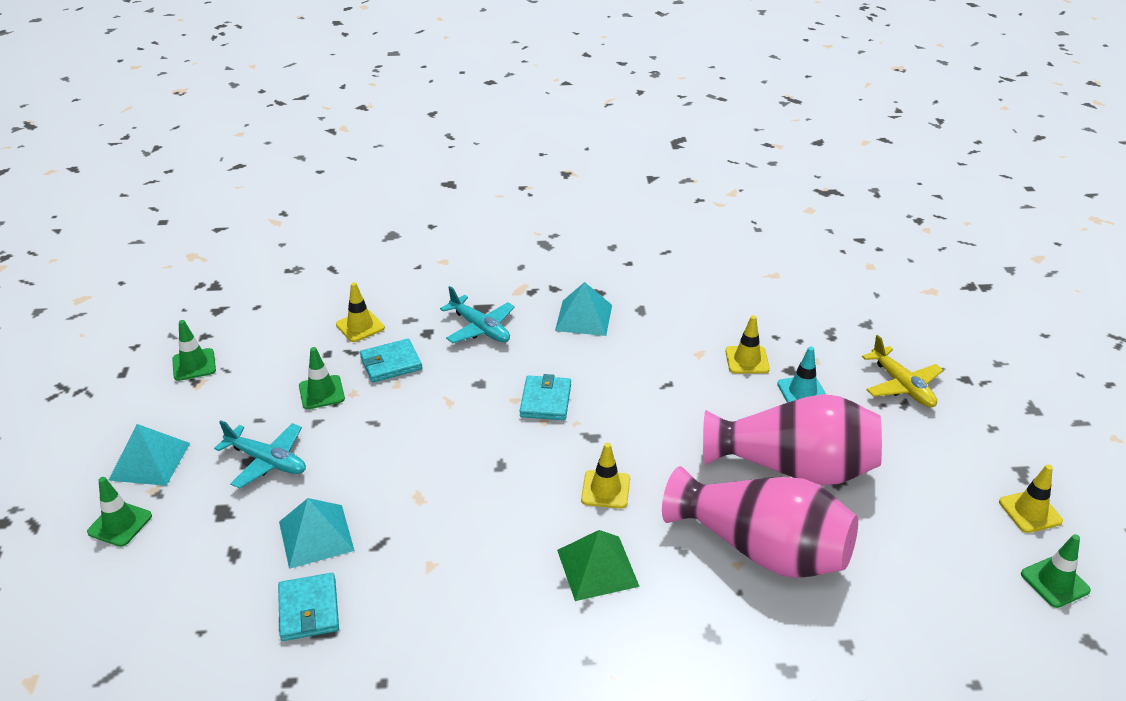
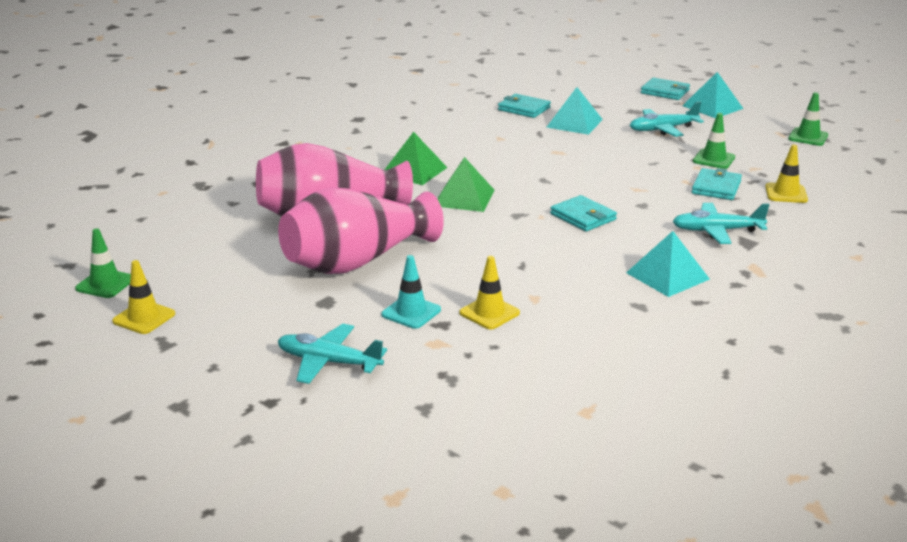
camera: 135 degrees right, 10 degrees down
green traffic cone [87,477,152,547] -> turquoise wallet [641,78,690,100]
yellow traffic cone [581,443,630,509] -> green pyramid [437,157,495,212]
yellow plane [862,335,943,408] -> turquoise plane [278,324,387,384]

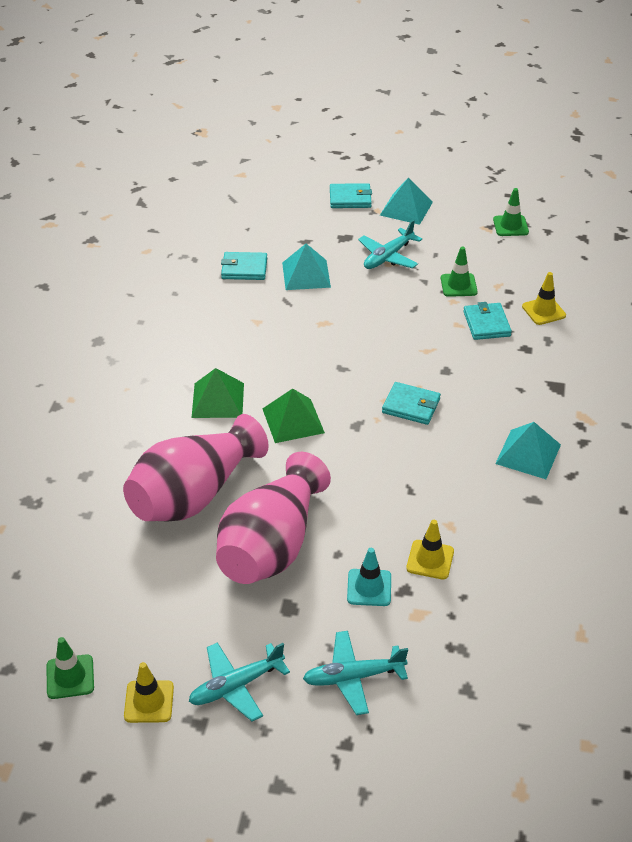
camera: 30 degrees left, 15 degrees up
turquoise plane [673,203,770,244] -> turquoise plane moved to [189,642,290,722]

